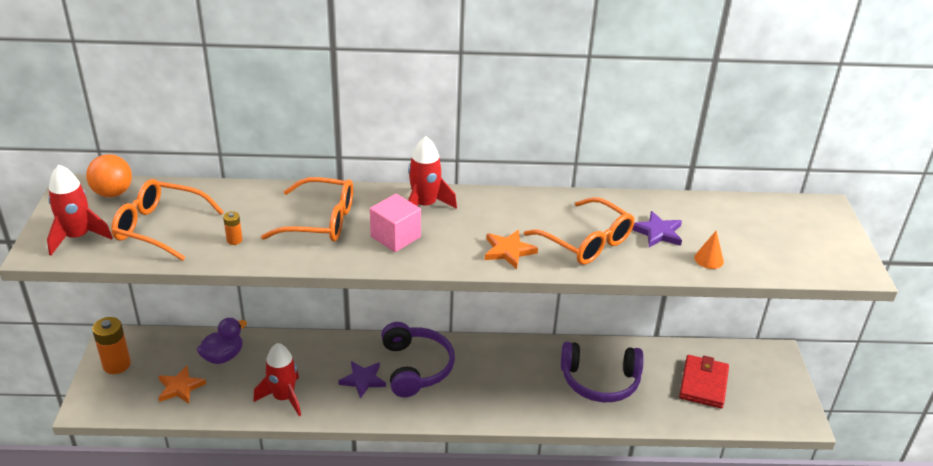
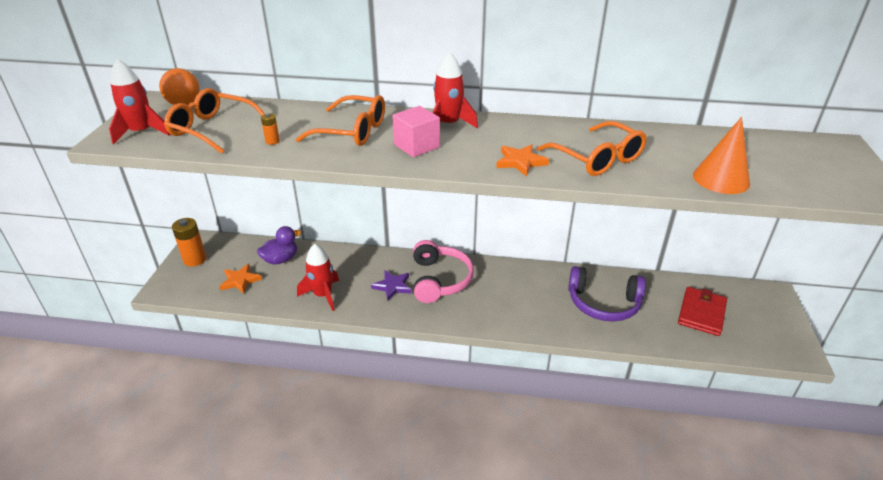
camera: 10 degrees right, 0 degrees up
purple headphones [381,322,455,397] -> pink headphones [413,240,474,303]
purple star [632,211,682,247] -> none
orange cone [694,231,724,269] -> orange cone [693,117,750,194], size x1.85

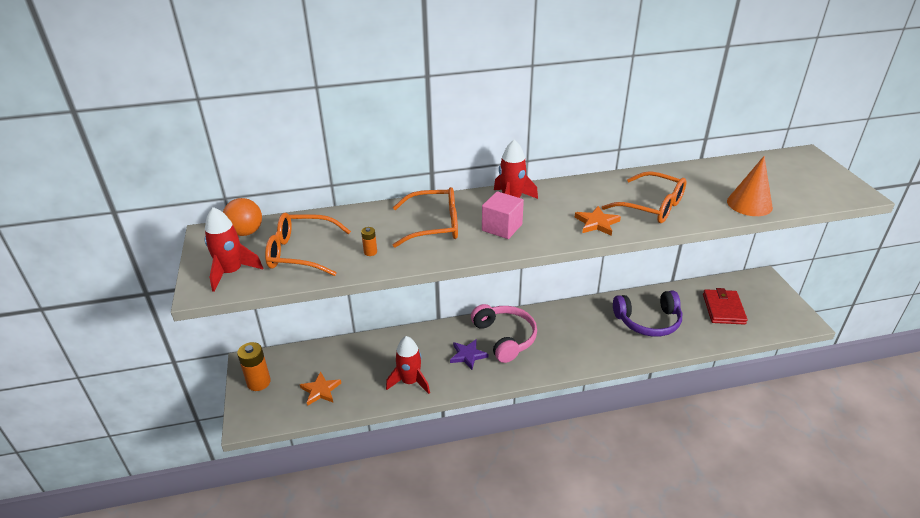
camera: 20 degrees left, 0 degrees up
purple duck [257,226,301,265] -> none

